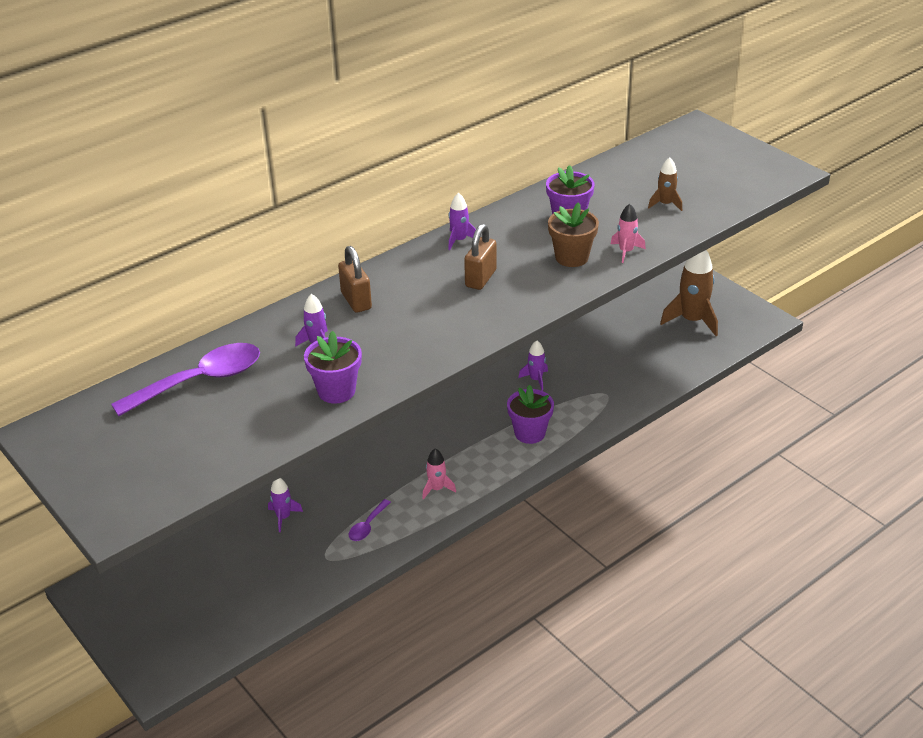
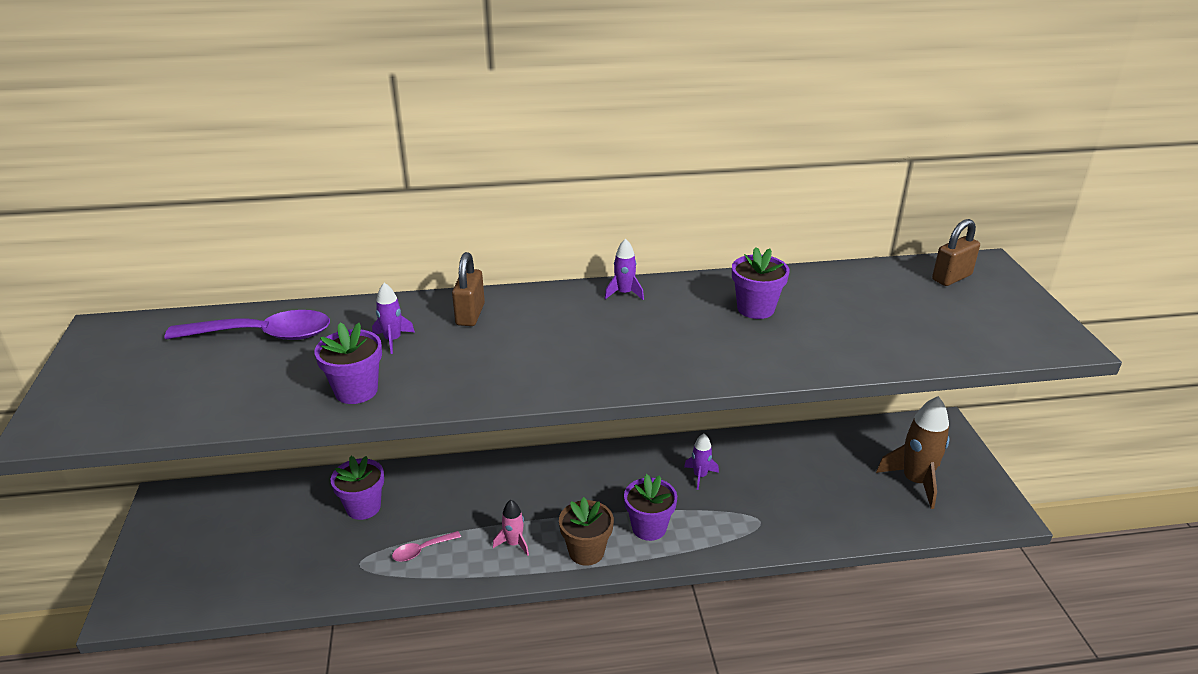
camera: 30 degrees right, 5 degrees down
purple rocket [268,478,303,532] -> purple flower pot [331,456,384,520]
purple spoon [349,499,391,541] -> pink spoon [392,531,461,562]
brown padlock [464,224,497,290] -> brown padlock moved to [932,219,980,286]
brown flower pot [548,202,599,267] -> brown flower pot moved to [559,497,614,566]
pink rocket [611,204,646,263] -> none
brown rocket [648,157,682,211] -> none

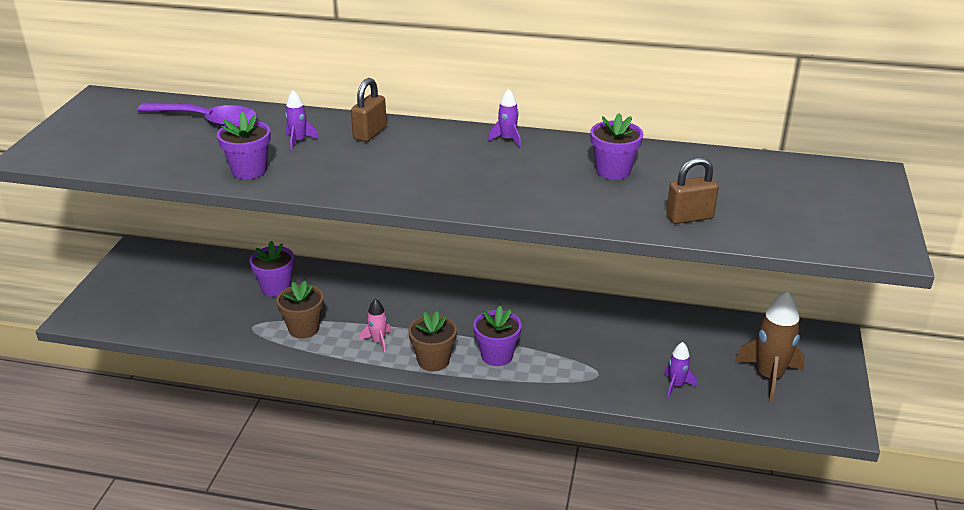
camera: 20 degrees right, 0 degrees up
pink spoon [392,531,461,562] -> brown flower pot [276,281,324,339]
purple rocket [684,434,719,490] -> purple rocket moved to [664,342,697,397]
brown padlock [932,219,980,286] -> brown padlock moved to [666,157,719,224]

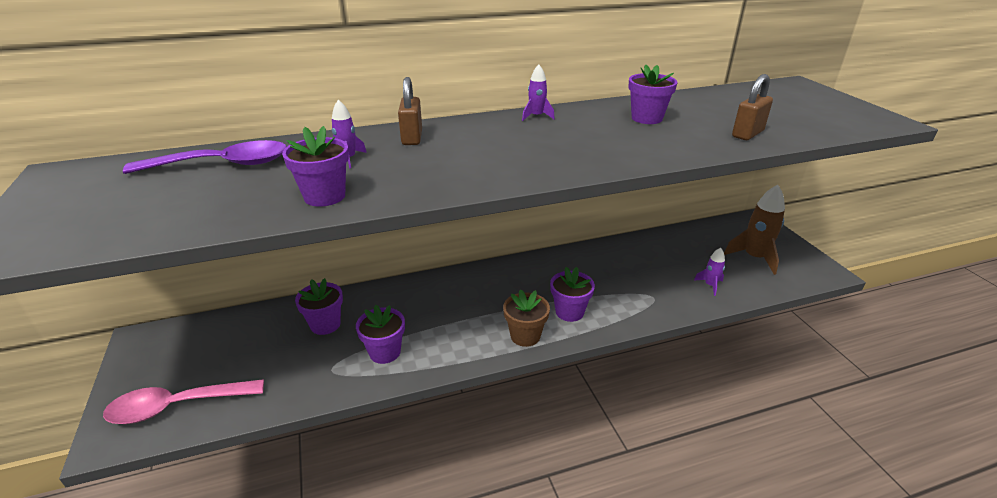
camera: 30 degrees left, 0 degrees up
brown flower pot [276,281,324,339] -> purple flower pot [356,305,405,364]
pink rocket [360,299,391,352] -> none
none -> pink spoon [103,379,264,424]

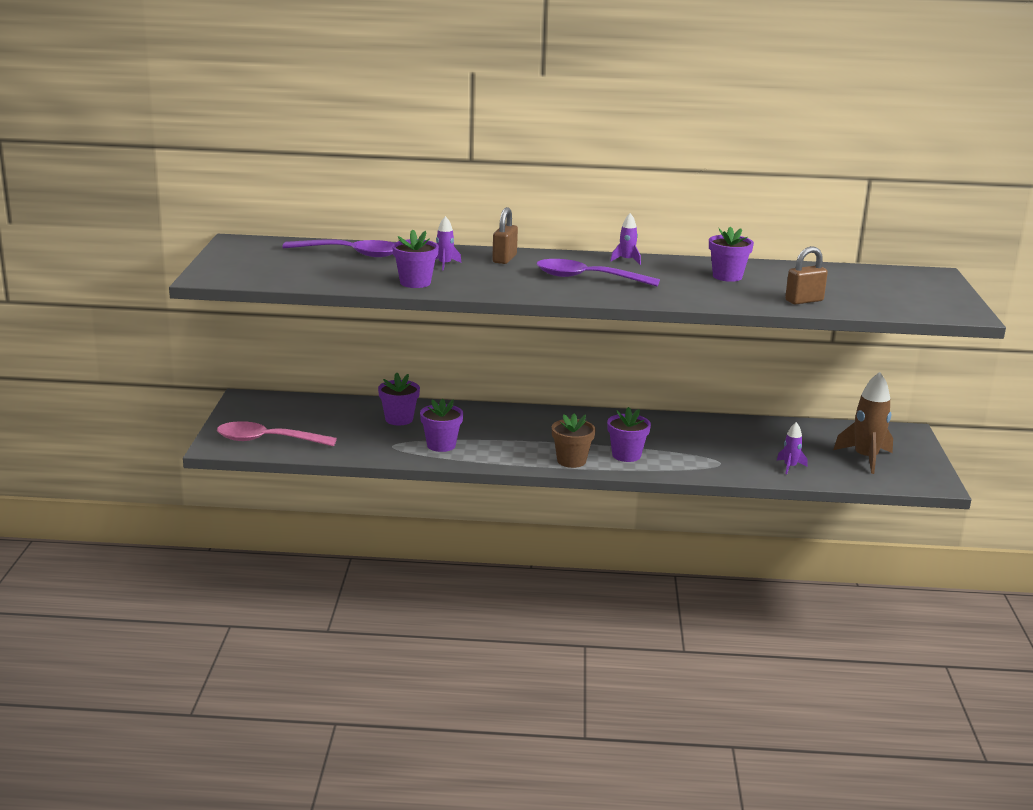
camera: 20 degrees right, 10 degrees down
none -> purple spoon [537,259,660,286]

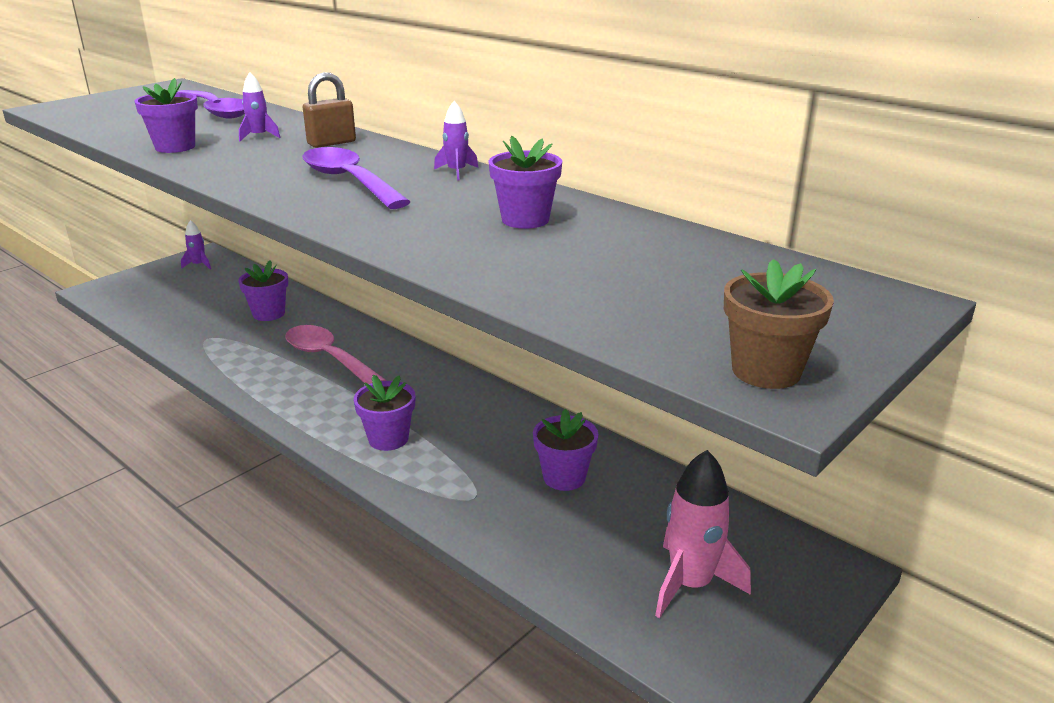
camera: 40 degrees right, 5 degrees up
pink spoon [217,421,337,446] -> pink spoon moved to [285,325,387,384]
purple flower pot [420,399,463,452] -> purple flower pot moved to [533,409,598,491]
brown flower pot [552,414,596,468] -> brown flower pot moved to [724,259,834,389]
purple rocket [777,422,808,474] -> purple rocket moved to [181,220,211,269]
brown padlock [785,246,828,304] -> none
brown rocket [834,372,893,474] -> pink rocket [655,450,751,618]

